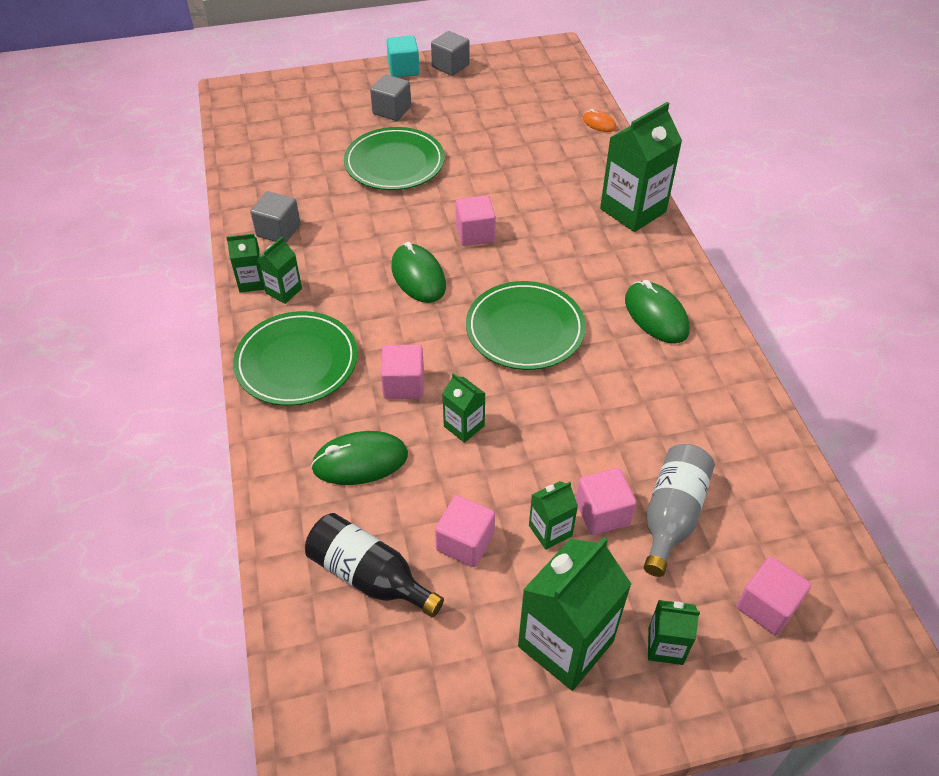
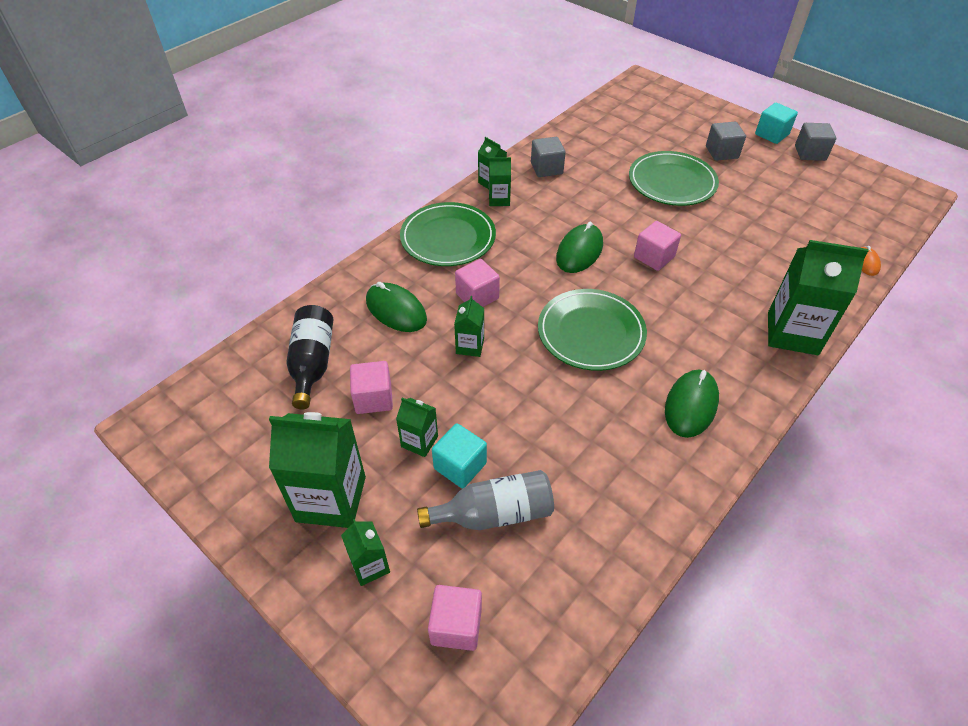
camera: 55 degrees right, 0 degrees up
pink cube [576,468,636,535] -> turquoise cube [432,424,487,488]

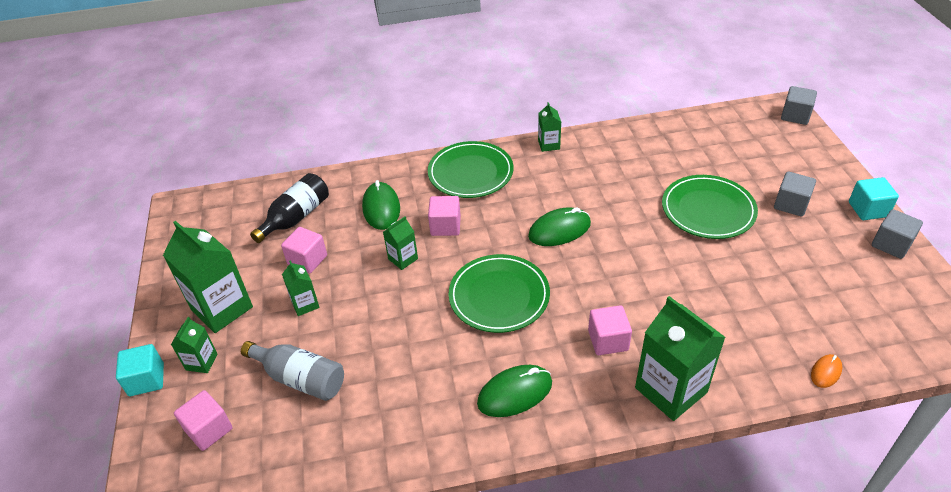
camera: 40 degrees right, 5 degrees down
turquoise cube [432,424,487,488] -> turquoise cube moved to [116,344,164,396]
green carton [489,157,511,206] -> none
grey cube [531,137,566,177] -> grey cube moved to [781,86,817,125]
pink cube [634,221,681,271] -> pink cube moved to [588,305,632,355]

